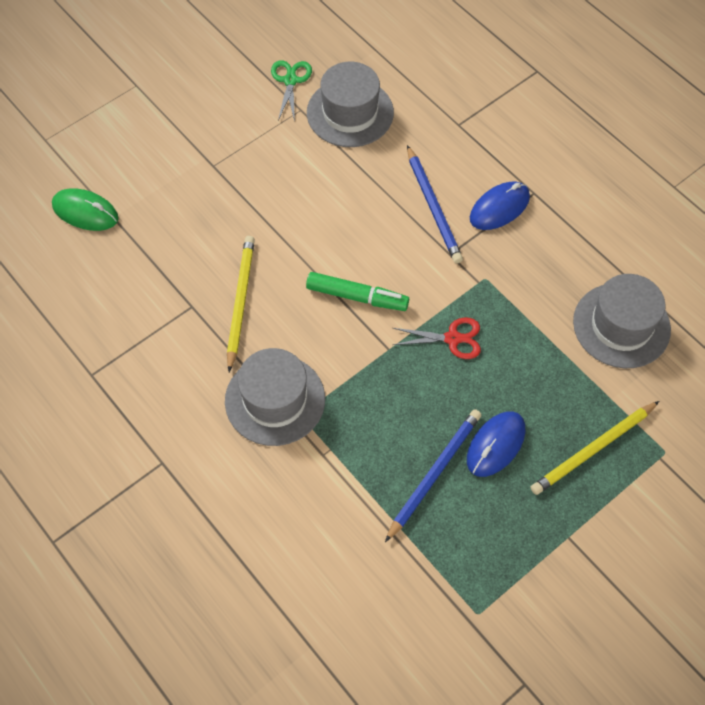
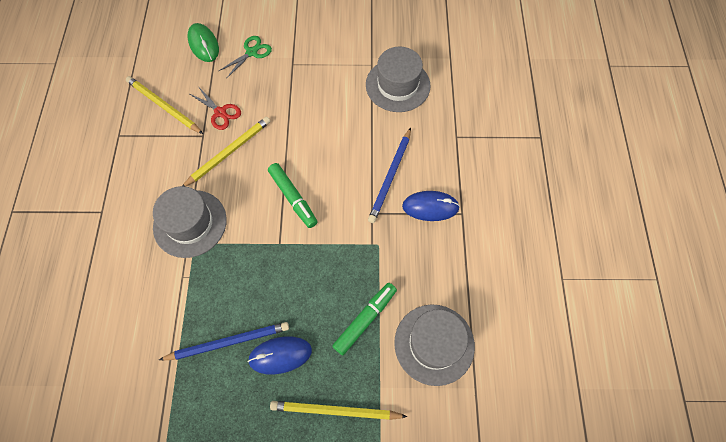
camera: 40 degrees right, 5 degrees up
green scissors [271,60,312,122] -> green scissors moved to [219,36,272,79]
red scissors [393,317,481,359] -> red scissors moved to [188,86,241,130]
none -> yellow pencil [126,76,203,134]
none -> green marker [332,283,397,355]

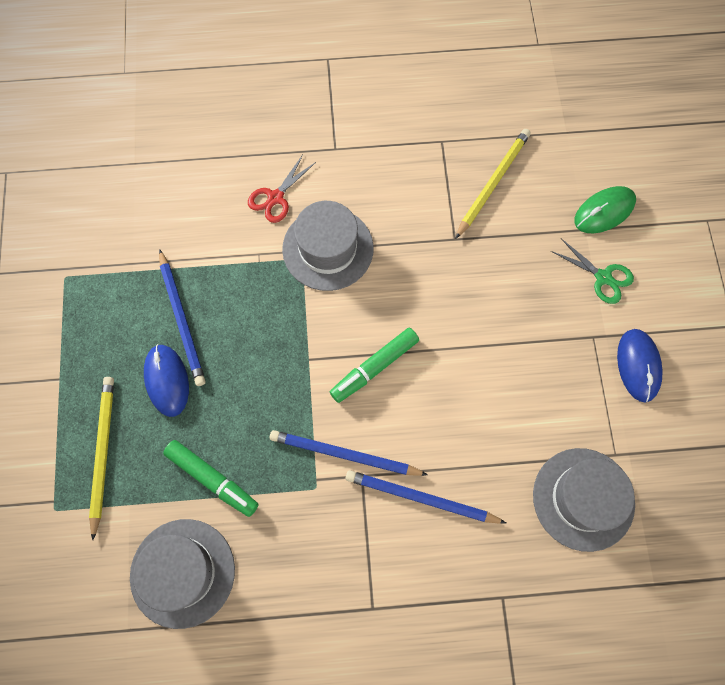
camera: 85 degrees right, 5 degrees up
yellow pencil [182,117,270,187] -> none
red scissors [188,86,241,130] -> red scissors moved to [248,155,316,223]
blue mouse [402,191,460,221] -> blue mouse moved to [617,329,662,402]
none -> blue pencil [270,430,428,476]

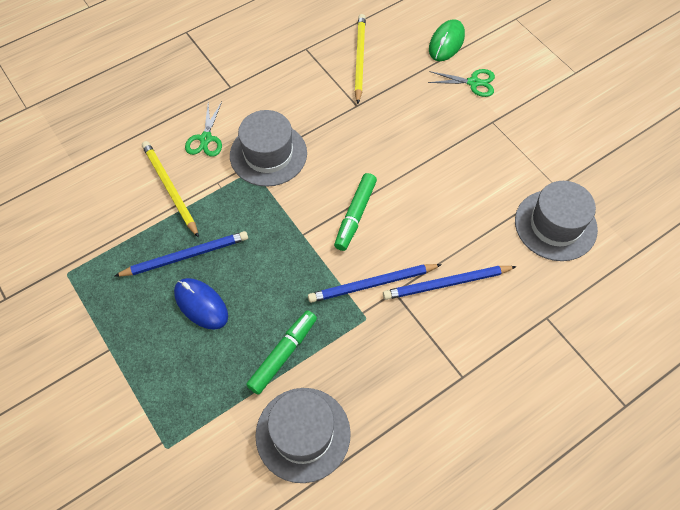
camera: 30 degrees left, 10 degrees down
yellow pencil [89,377,114,541] -> yellow pencil moved to [142,141,199,238]
blue pencil [159,249,206,386] -> blue pencil turned 60 degrees counterclockwise [114,231,248,277]
green marker [163,440,259,517] -> green marker turned 60 degrees counterclockwise [246,310,317,395]
red scissors [248,155,316,223] -> green scissors [185,102,222,157]
blue mouse [617,329,662,402] -> none

